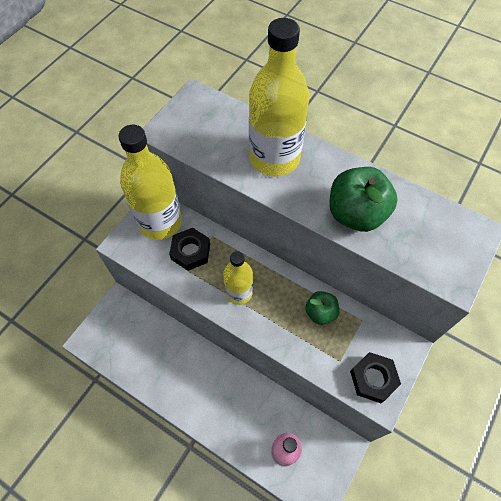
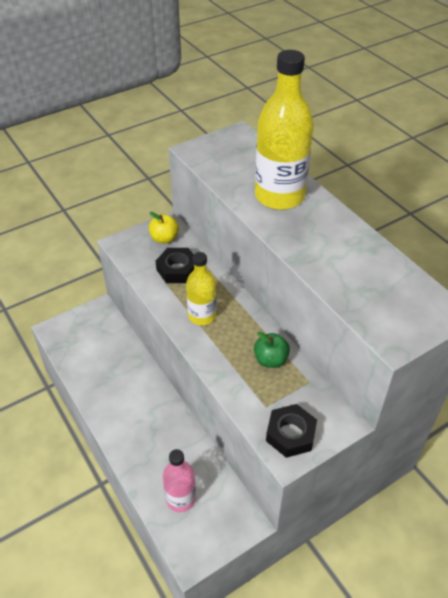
camera: 25 degrees right, 15 degrees down
yellow bottle [118,125,182,240] -> yellow apple [149,212,179,243]
green apple [330,167,398,232] -> none

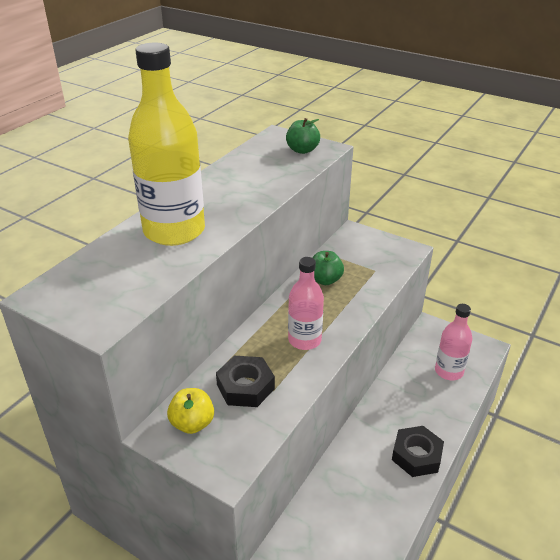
camera: 115 degrees left, 10 degrees down
yellow bottle [186,252,216,325] -> pink bottle [288,257,324,350]
black nut [266,404,317,458] -> black nut moved to [392,426,444,477]
none -> green apple [286,118,320,154]

